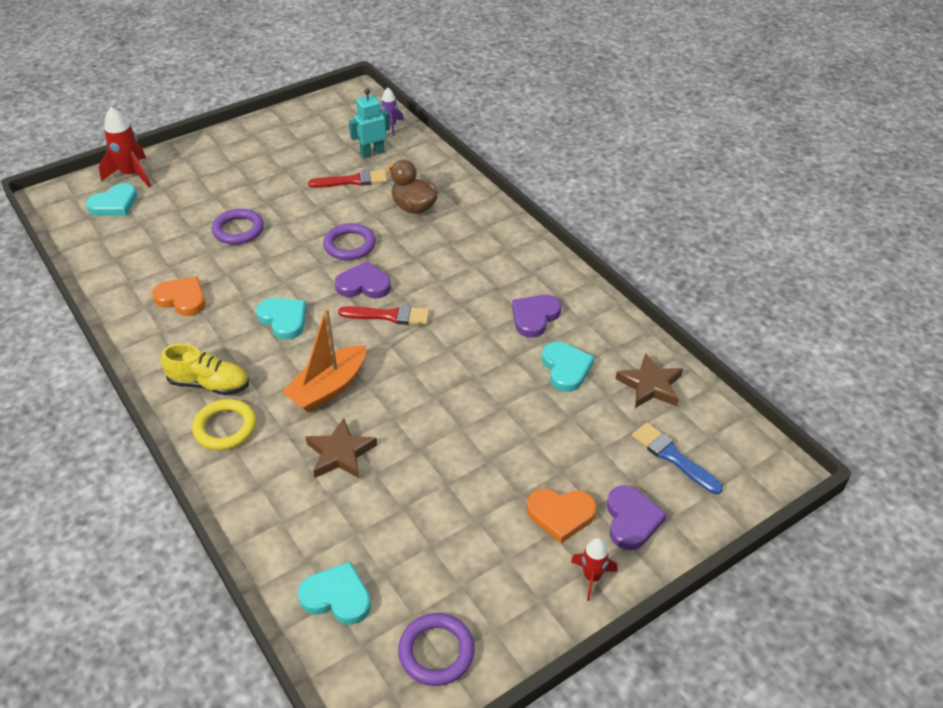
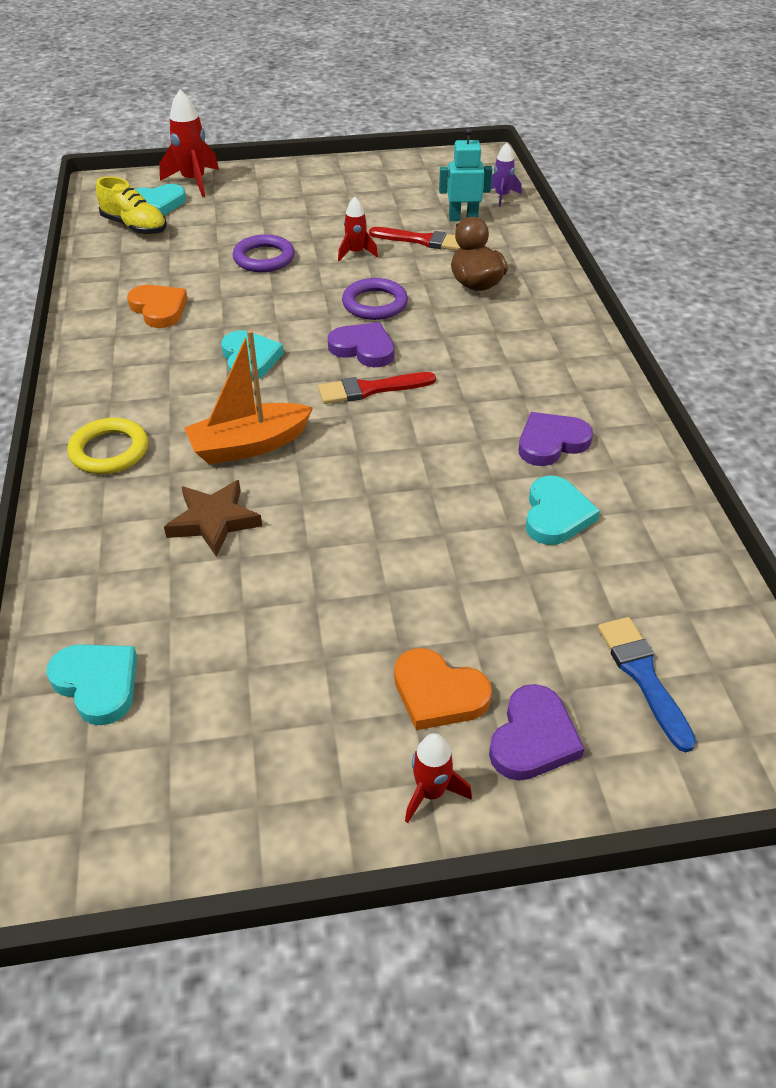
camera: 25 degrees right, 0 degrees up
yellow shoe [161,344,249,395] -> yellow shoe moved to [96,176,167,235]
red brush [338,305,430,325] -> red brush turned 135 degrees clockwise [318,372,436,404]
purple ring [398,613,475,686] -> none
brown star [616,353,683,408] -> none
none -> red rocket [338,197,378,261]

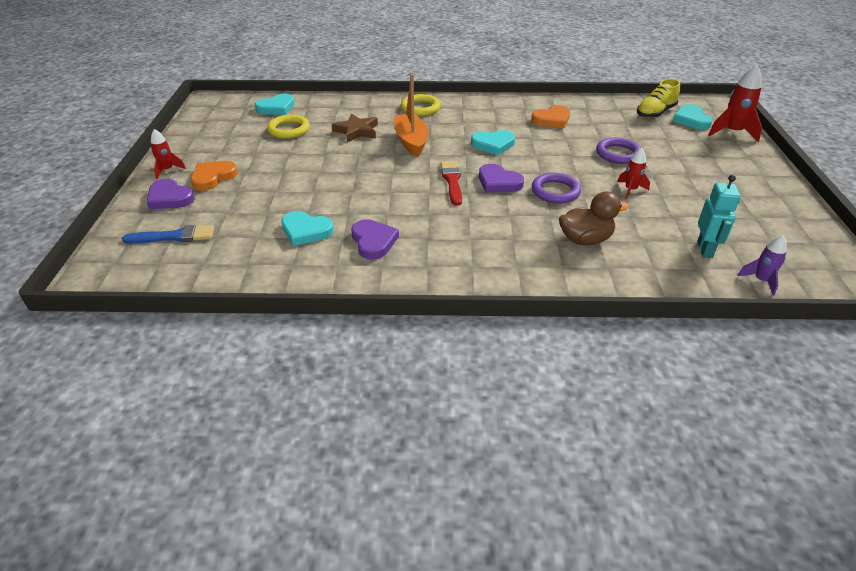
camera: 100 degrees right, 5 degrees down
purple heart [328,322,394,367] -> purple heart turned 90 degrees clockwise [479,164,524,192]
red brush [369,227,460,251] -> none
none -> yellow ring [267,114,310,139]

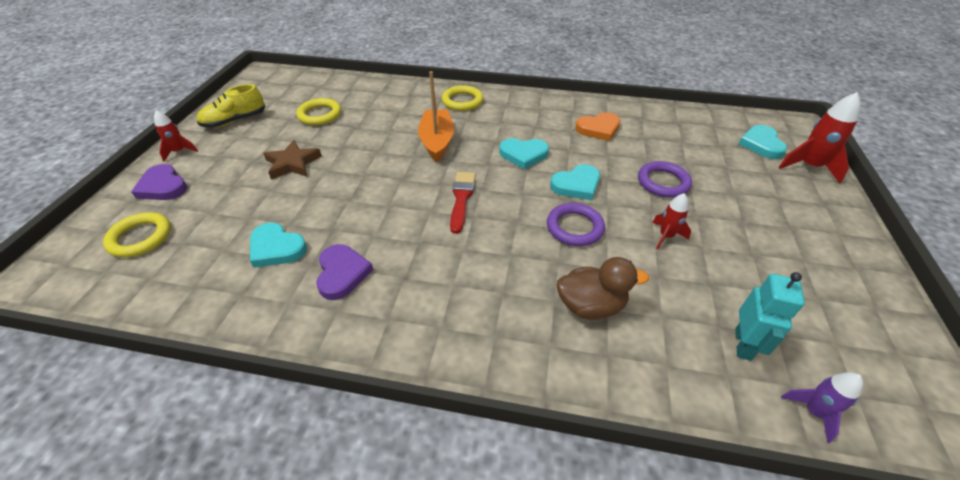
camera: 10 degrees right, 5 degrees up
blue brush [122,225,214,244] -> yellow ring [103,212,171,257]
orange heart [191,161,238,191] -> none
turquoise heart [255,94,295,115] -> turquoise heart moved to [550,164,600,200]
brown star [332,113,378,142] -> brown star moved to [263,140,322,180]
purple heart [479,164,524,192] -> none
yellow shoe [637,79,680,118] -> yellow shoe moved to [197,84,265,128]

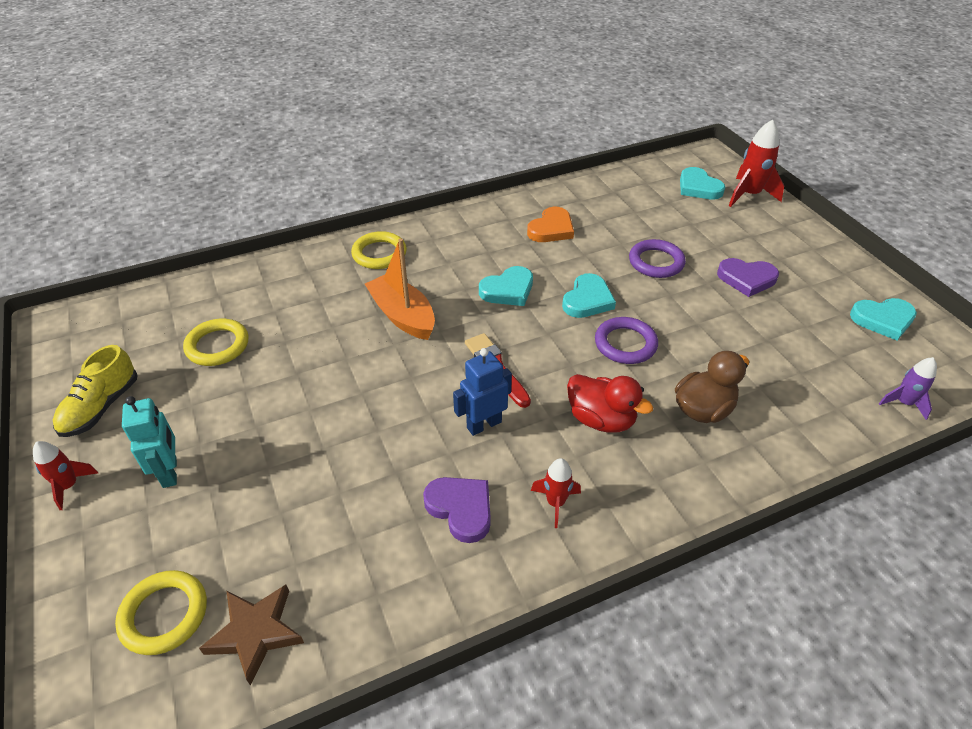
camera: 35 degrees left, 0 degrees up
purple heart [131,164,187,200] -> purple heart moved to [717,258,779,297]
turquoise heart [250,223,307,268] -> turquoise heart moved to [850,298,917,340]
brown star [263,140,322,180] -> brown star moved to [199,585,304,685]
red rocket [652,193,691,249] -> red rocket moved to [531,458,581,528]
turquoise robot [735,272,805,361] -> turquoise robot moved to [122,396,177,488]
none -> blue robot [453,348,512,436]
none -> red duck [567,374,653,433]

